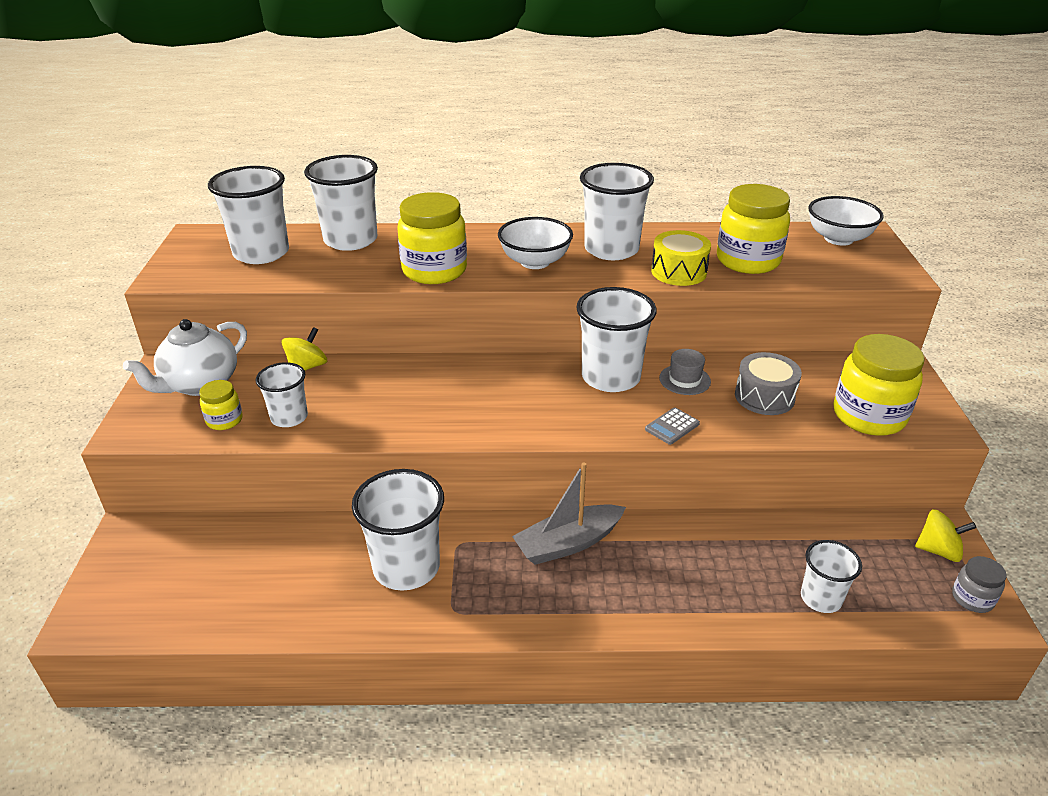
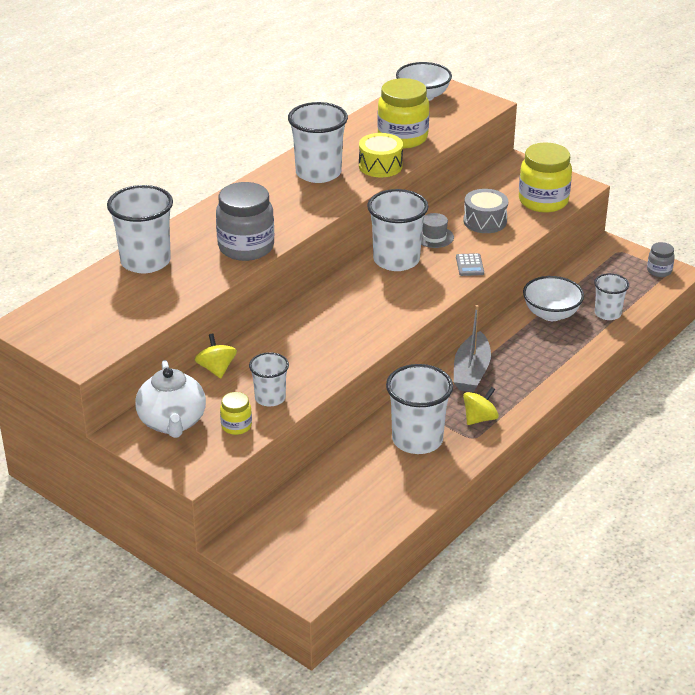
camera: 50 degrees left, 0 degrees up
white cup [208,166,289,264] -> none
yellow jar [397,192,467,284] -> grey jar [216,182,274,261]
white bowl [498,217,573,269] -> white bowl moved to [523,276,584,321]
yellow spinning top [915,509,977,562] -> yellow spinning top moved to [463,387,499,425]

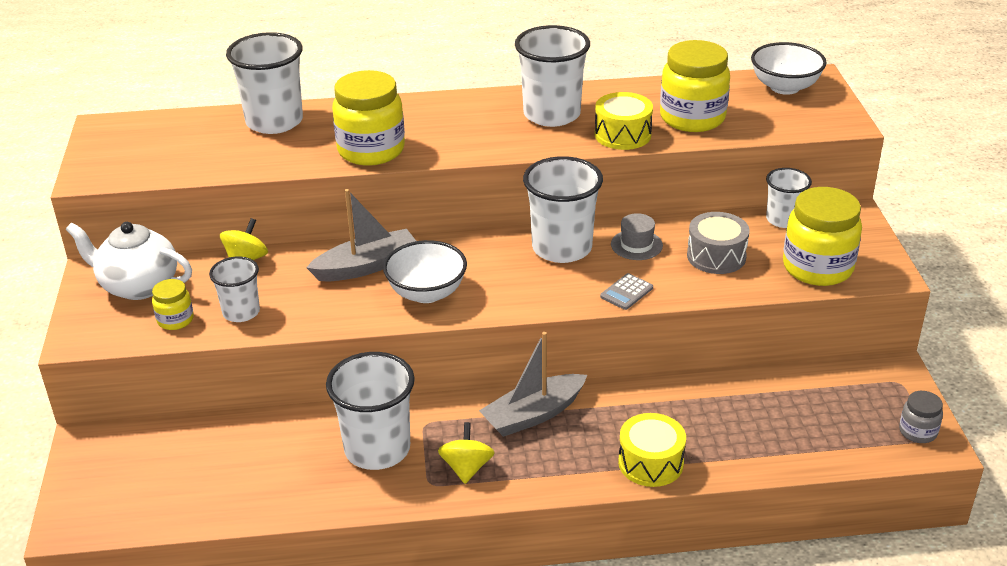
camera: 45 degrees right, 0 degrees up
white teapot [135,360,206,438] -> white teapot turned 75 degrees clockwise [66,222,192,300]
grey jar [216,182,274,261] -> yellow jar [332,70,405,166]
yellow spinning top [463,387,499,425] -> yellow spinning top turned 90 degrees counterclockwise [438,422,495,484]
white bowl [523,276,584,321] -> white bowl moved to [383,240,467,303]
white cup [594,273,629,320] -> white cup moved to [766,168,812,228]
none -> grey boat [306,189,416,281]
none -> yellow drum [618,413,686,487]

